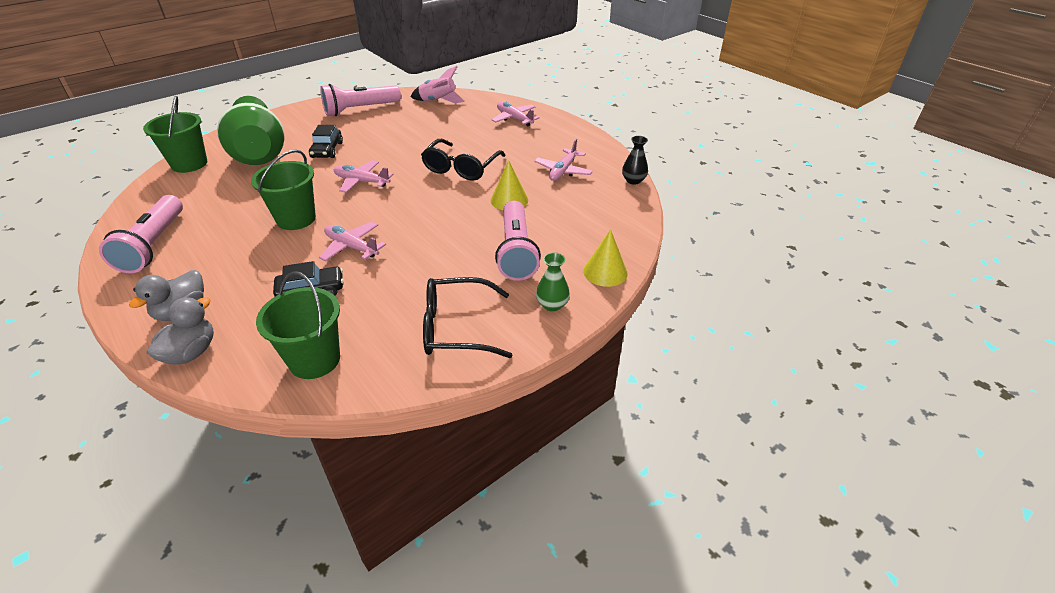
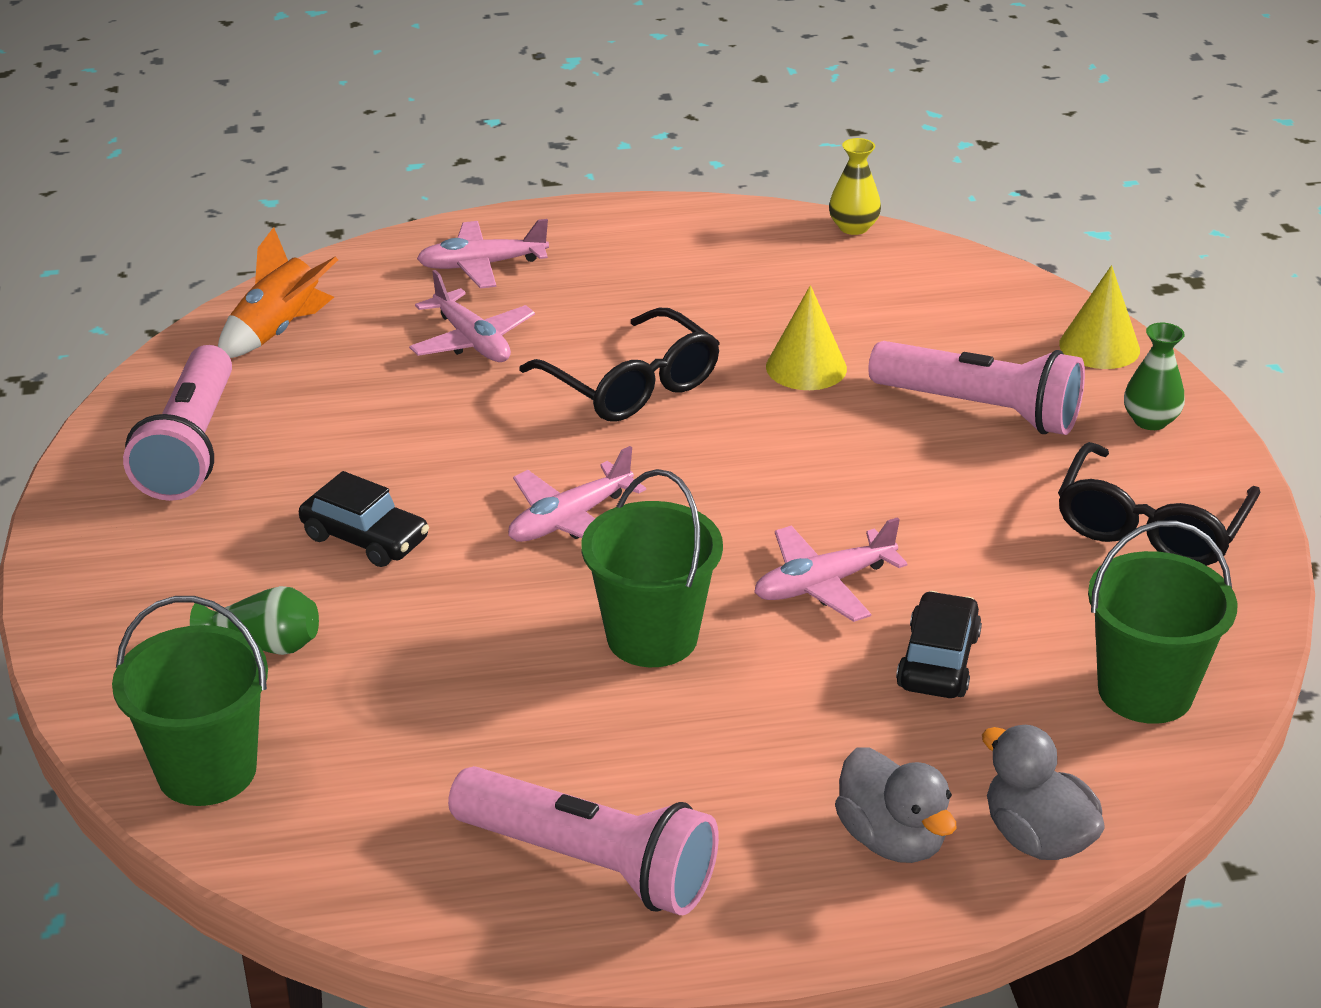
camera: 60 degrees left, 5 degrees down
green vase [217,96,285,165] -> green vase [190,586,319,655], size x0.41
pink rocket [411,66,465,103] -> orange rocket [218,227,338,358]
pink plane [534,139,593,181] -> pink plane moved to [409,270,535,362]
black vase [622,136,648,185] -> yellow vase [829,138,881,235]

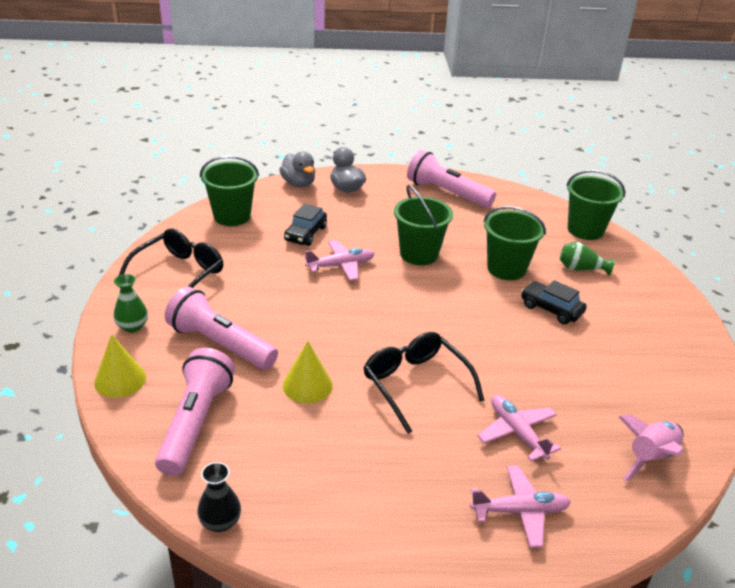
camera: 175 degrees left, 0 degrees up
pink flashlight [123,345,232,501] -> pink flashlight moved to [155,348,235,476]
orange rocket [218,227,338,358] -> pink rocket [618,414,684,482]
pink plane [508,446,646,542] -> none
yellow vase [829,138,881,235] -> black vase [197,462,241,532]
none -> green bucket [483,206,546,280]

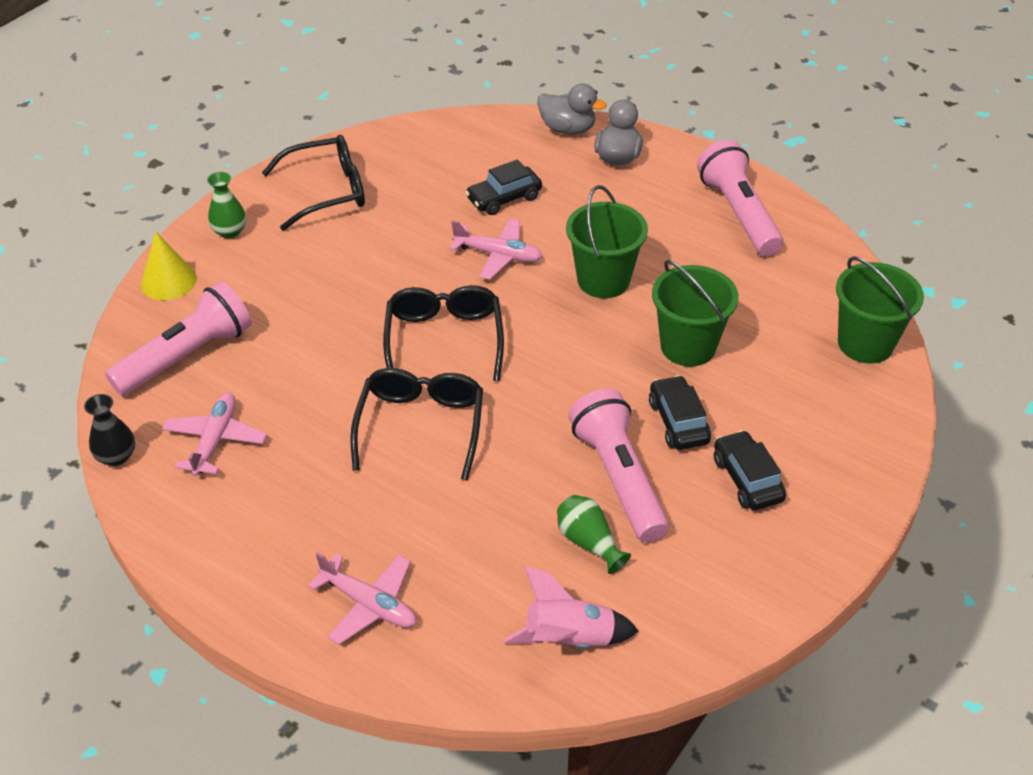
camera: 40 degrees right, 10 degrees up
pink flashlight [165,287,278,370] -> pink flashlight moved to [569,389,669,542]
green bucket [200,156,259,226] -> none
grey duck [279,152,315,188] -> grey duck turned 75 degrees counterclockwise [537,84,607,134]
yellow cone [283,341,333,403] -> none
pink plane [478,395,561,462] -> pink plane moved to [162,393,267,476]
green vase [560,242,615,275] -> green vase moved to [557,495,631,574]
none -> black glasses [383,285,504,381]
none -> black car [714,430,786,510]

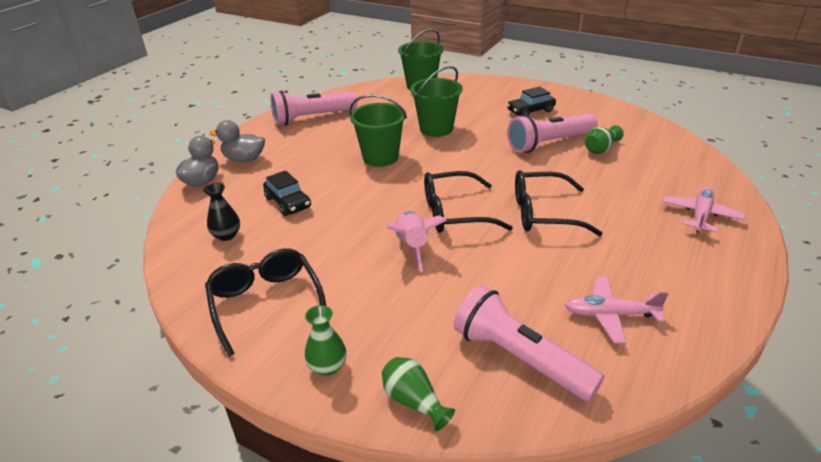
camera: 95 degrees left, 10 degrees down
black vase [84,394,135,466] -> black vase moved to [203,183,240,241]
yellow cone [141,231,197,300] -> green vase [382,357,455,431]
pink plane [450,219,543,280] -> none
pink rocket [503,566,639,649] -> pink rocket moved to [387,211,447,272]
black car [649,375,711,450] -> none

